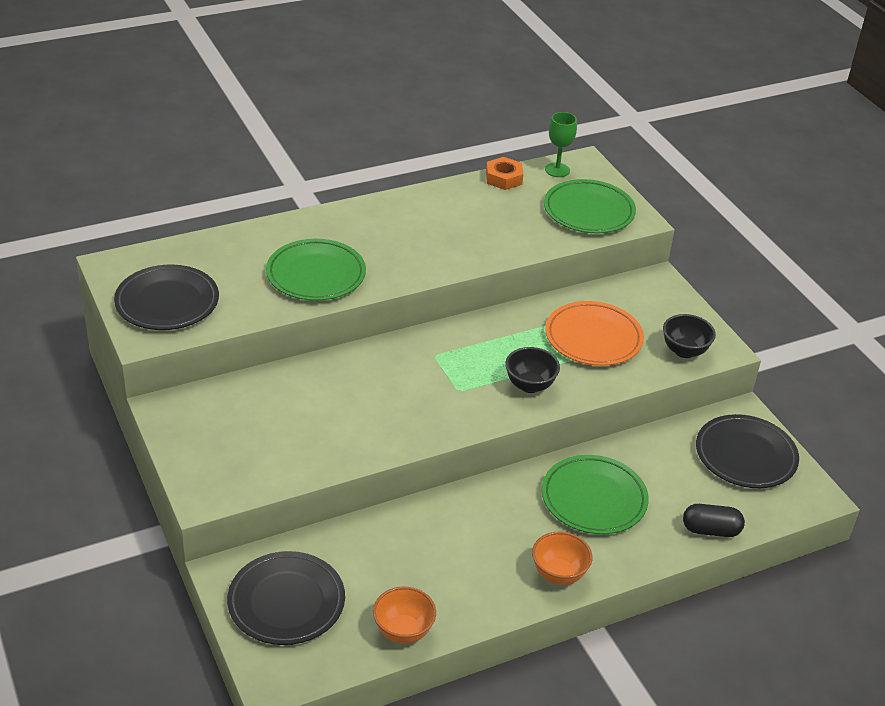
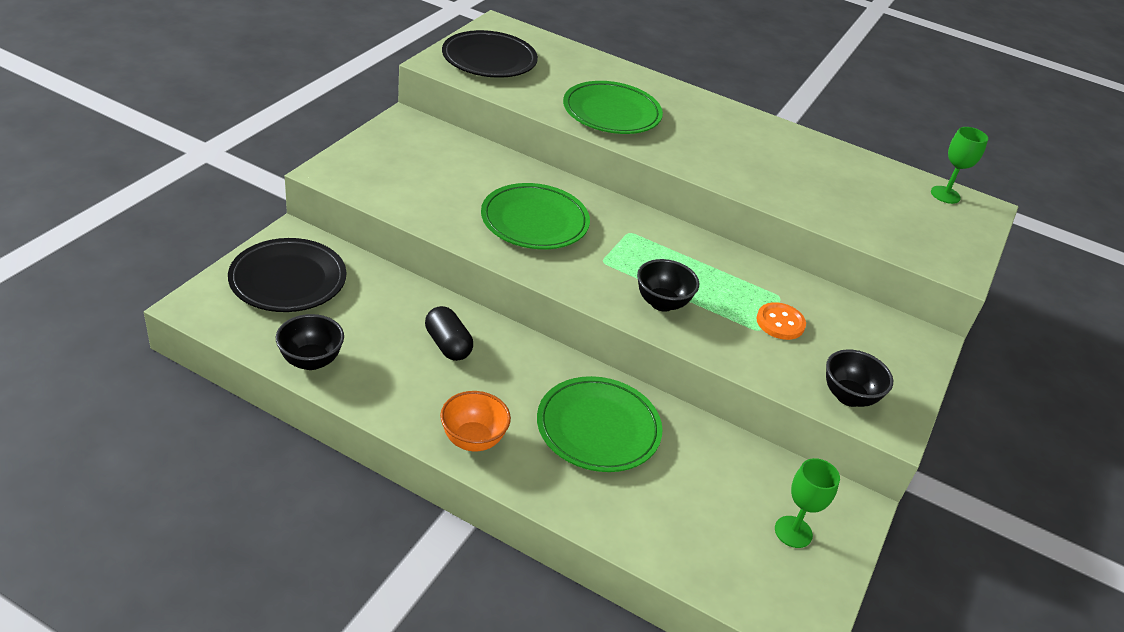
camera: 50 degrees right, 0 degrees up
orange bowl [373,587,436,644] -> black bowl [276,314,344,370]
orange nut [486,157,523,190] -> none
green plate [544,179,636,234] -> green plate moved to [481,183,590,249]
orange plate [545,301,644,366] -> orange button [756,302,806,340]
black capsule [683,504,745,537] -> black capsule moved to [425,306,473,361]
black plate [696,414,799,488] -> green goblet [775,458,840,548]

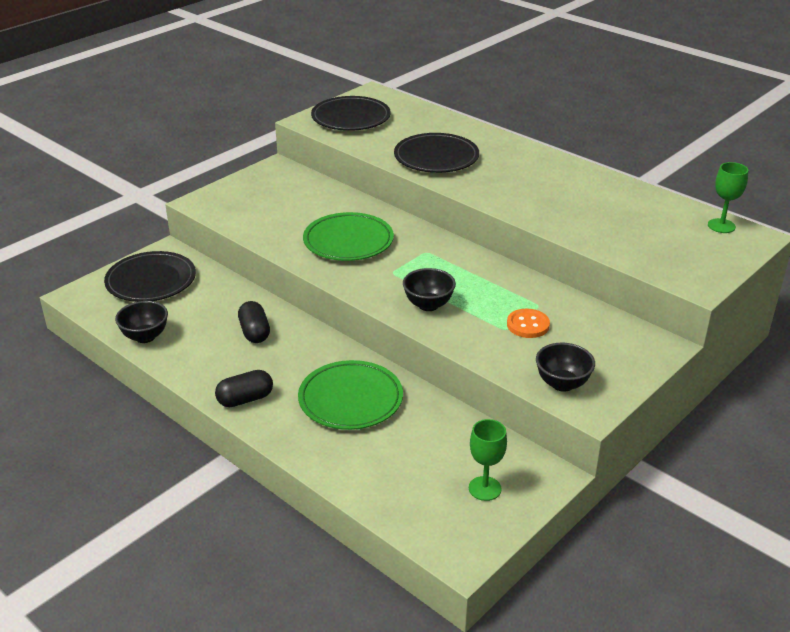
camera: 20 degrees right, 5 degrees down
orange bowl [440,391,511,451] -> black capsule [215,370,273,407]
green plate [563,81,663,134] -> black plate [394,133,479,173]

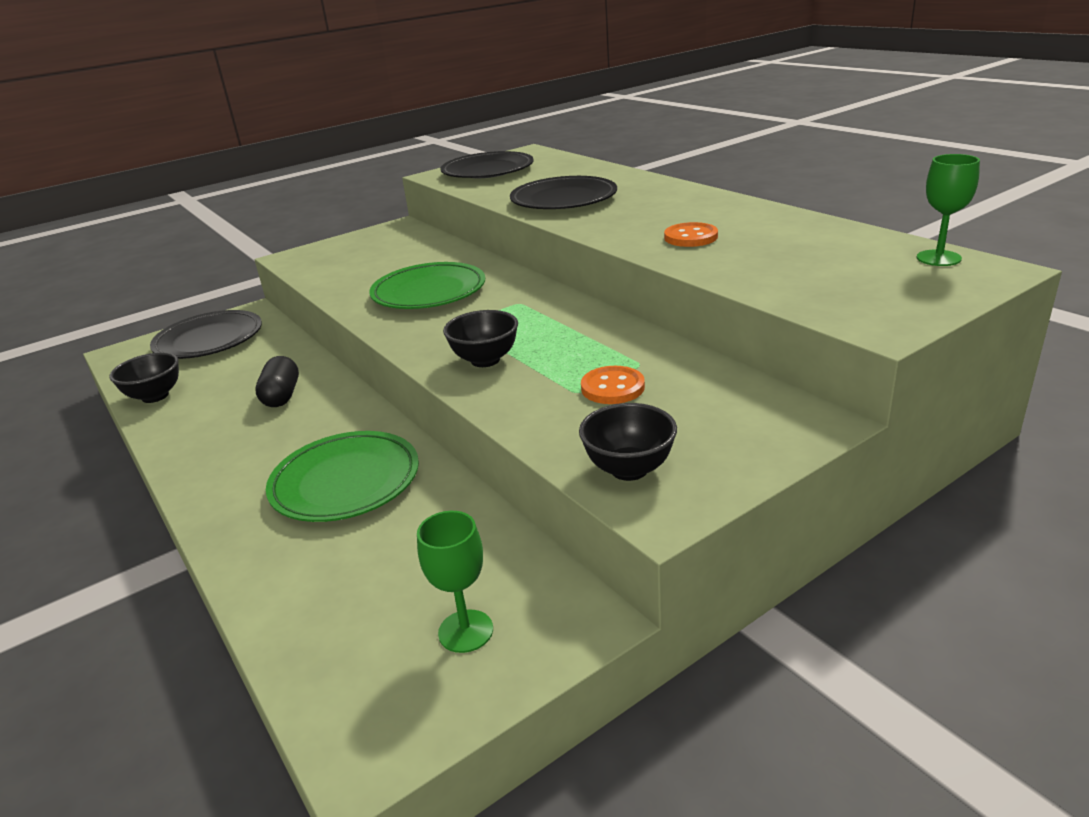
camera: 15 degrees right, 5 degrees down
black capsule [215,370,273,407] -> none
none -> orange button [664,222,718,247]

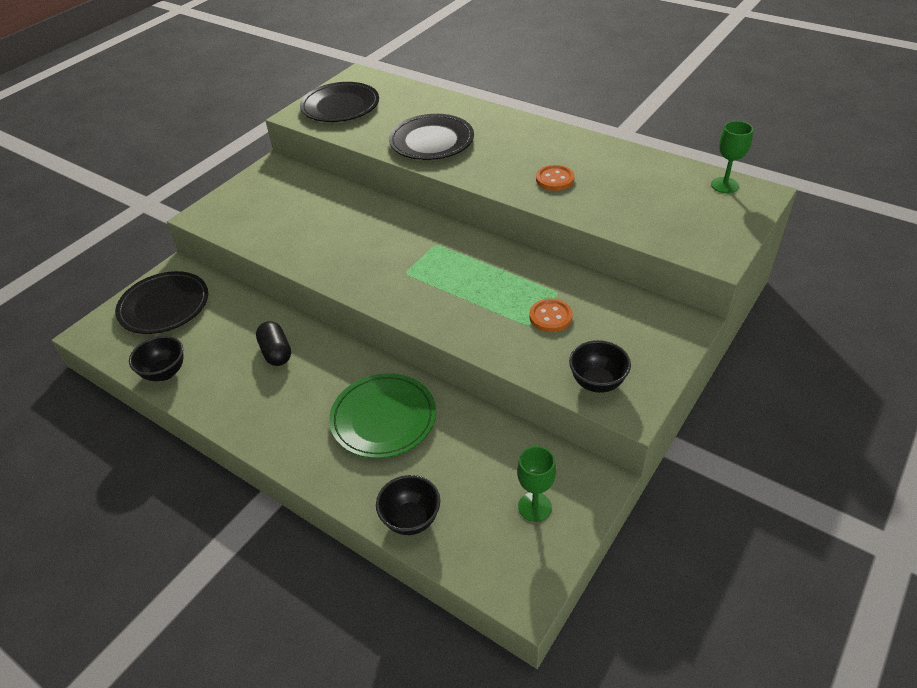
camera: 20 degrees left, 15 degrees up
green plate [369,262,485,309] -> none
black bowl [443,310,518,367] -> black bowl moved to [376,475,440,535]

